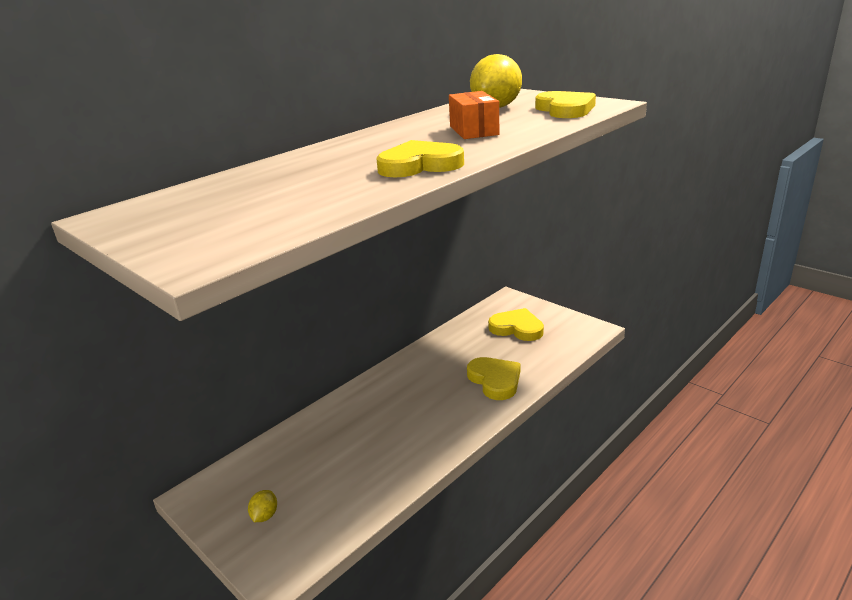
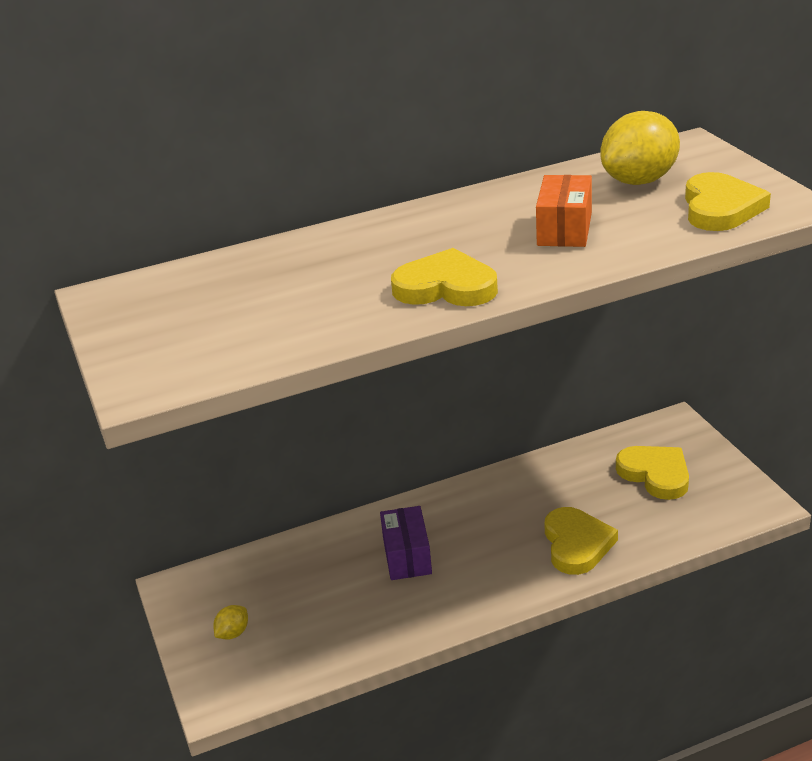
camera: 25 degrees right, 5 degrees up
none -> purple box [380,506,432,580]

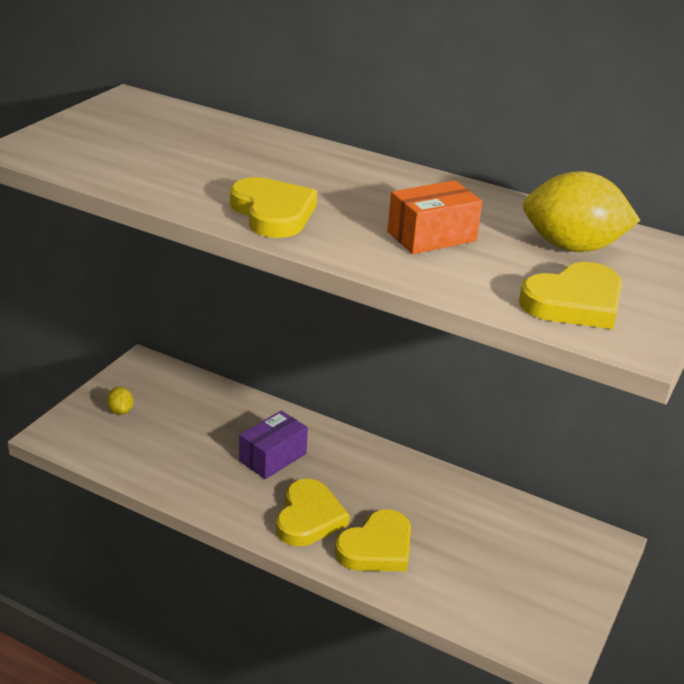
camera: 45 degrees right, 0 degrees up
yellow lemon [213,605,248,640] -> yellow lemon turned 75 degrees clockwise [107,387,134,415]
yellow heart [616,446,689,500] -> yellow heart moved to [276,479,350,546]

